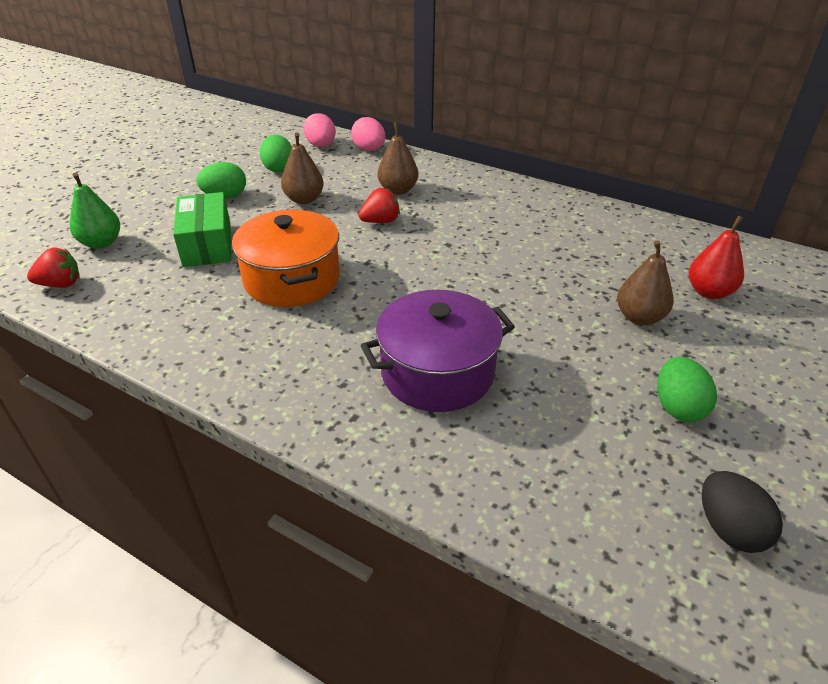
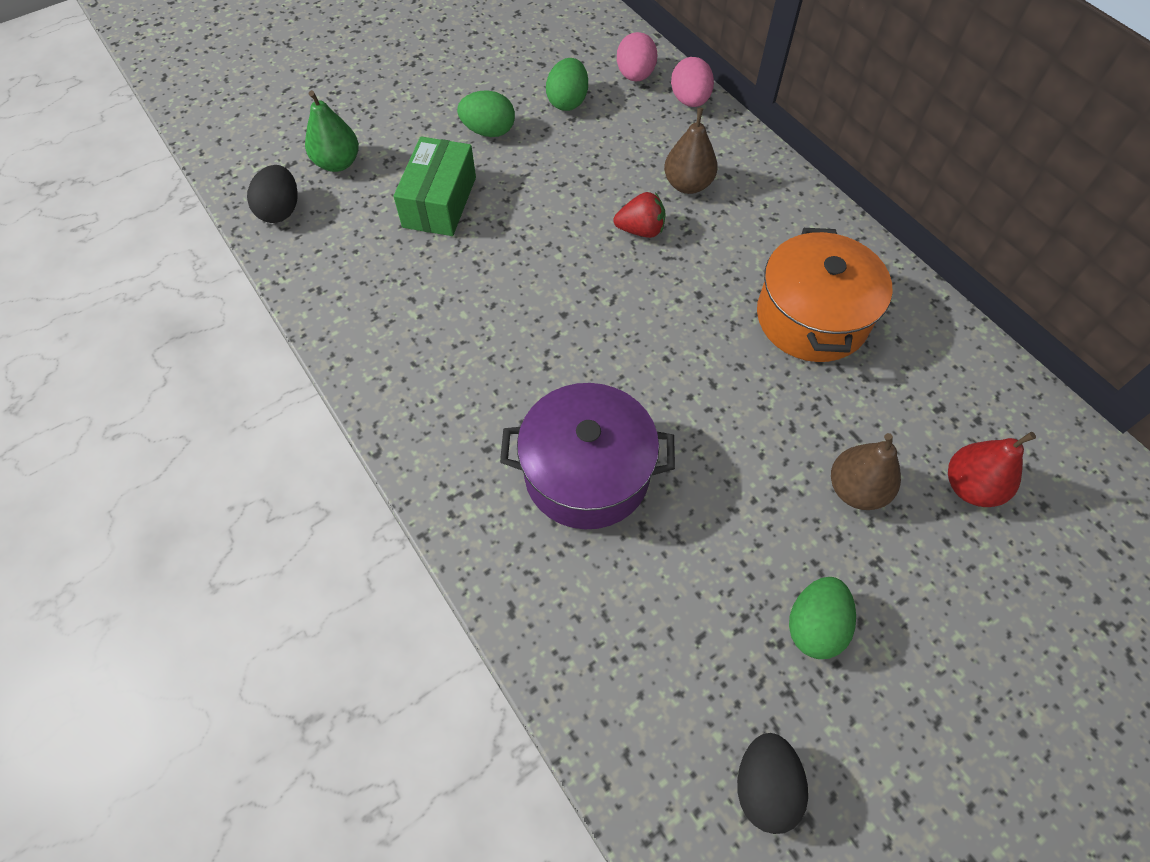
camera: 25 degrees right, 20 degrees up
red strawberry [27,248,80,288] -> black egg [247,165,298,223]
orange pot [232,210,340,307] -> orange pot moved to [757,228,893,362]
brown pear [281,132,324,204] -> none

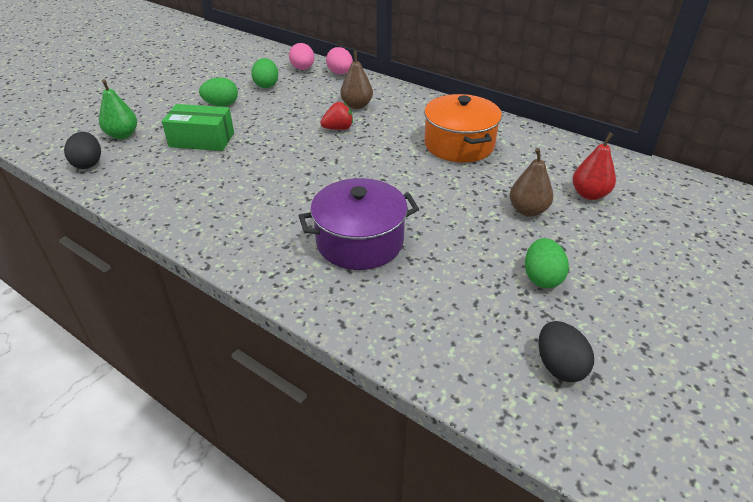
camera: 20 degrees left, 20 degrees down
green box [393,137,476,236] -> green box turned 75 degrees counterclockwise [162,104,234,151]

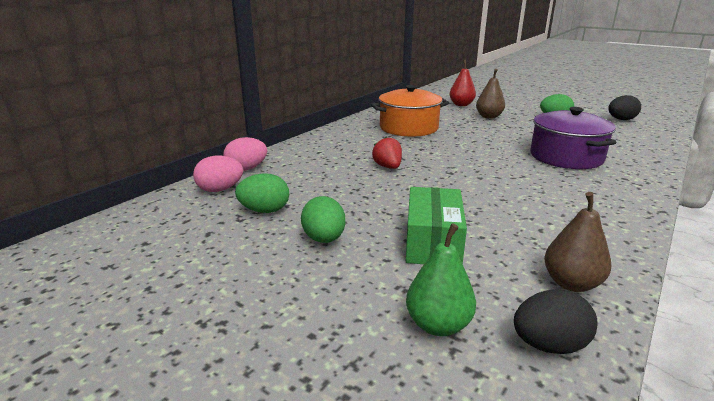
camera: 90 degrees left, 15 degrees down
brown pear [340,51,373,109] -> brown pear moved to [544,192,611,292]

